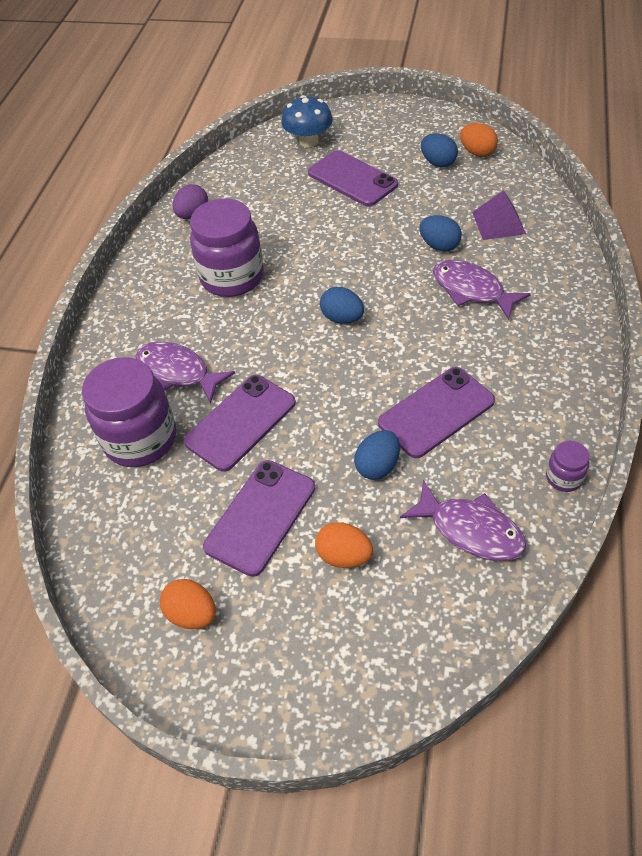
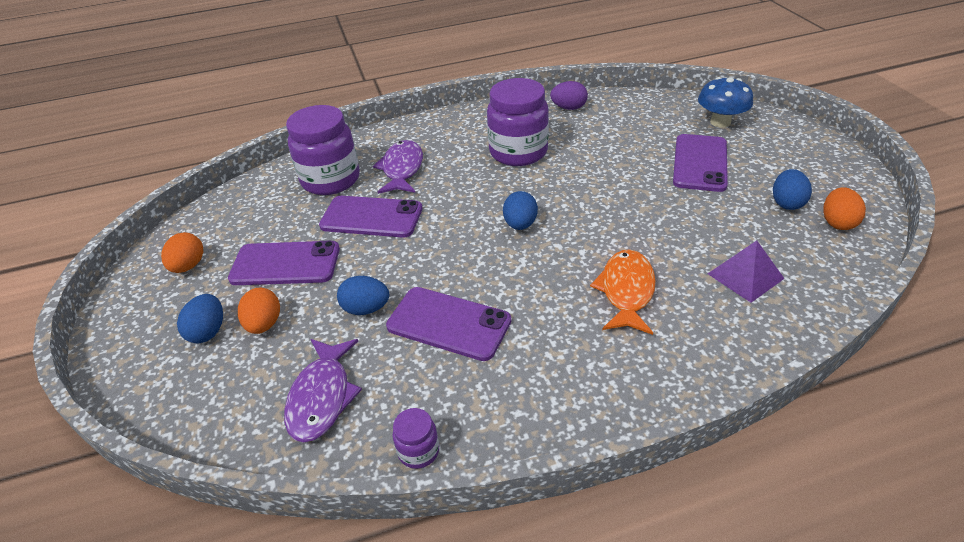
camera: 60 degrees right, 10 degrees down
blue egg [419,215,462,251] -> blue egg moved to [177,294,223,343]
purple fish [433,260,531,320] -> orange fish [590,249,656,335]

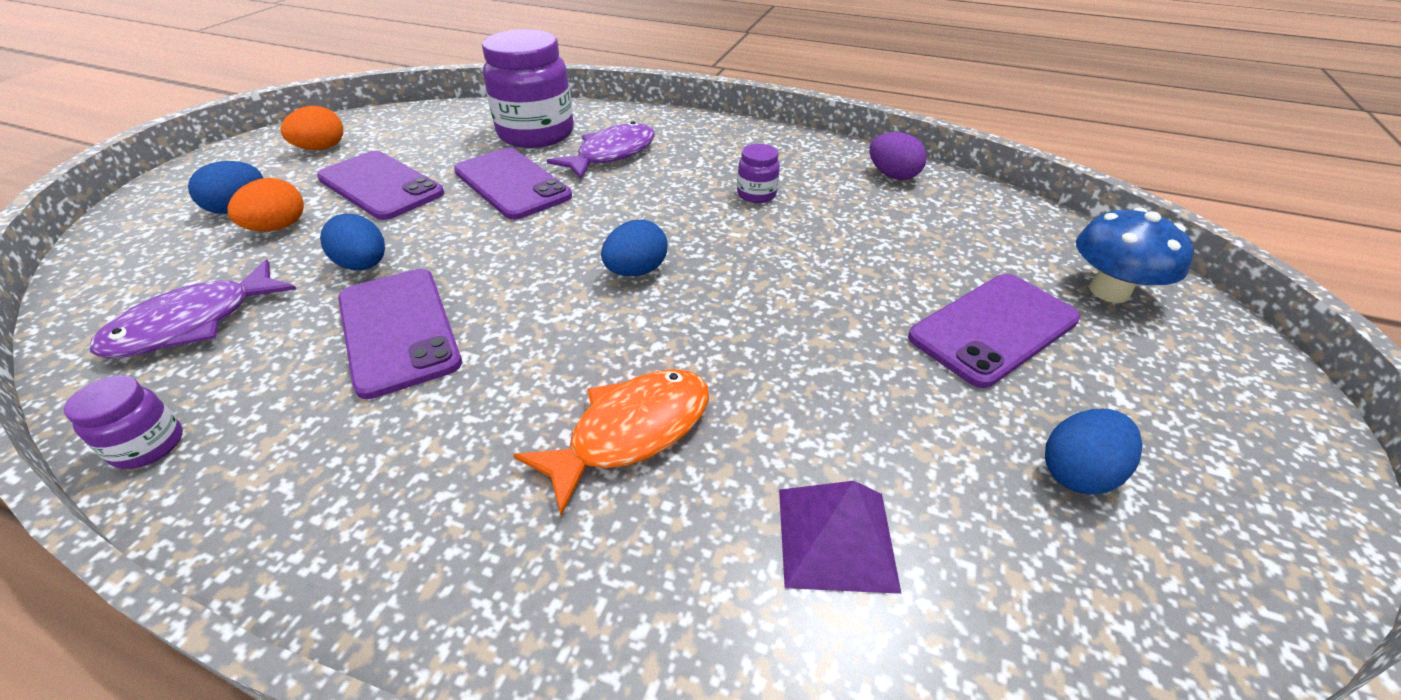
camera: 35 degrees right, 0 degrees up
purple jar [487,78,549,166] -> purple jar [737,144,780,203], size x0.45
orange egg [823,187,866,230] -> none

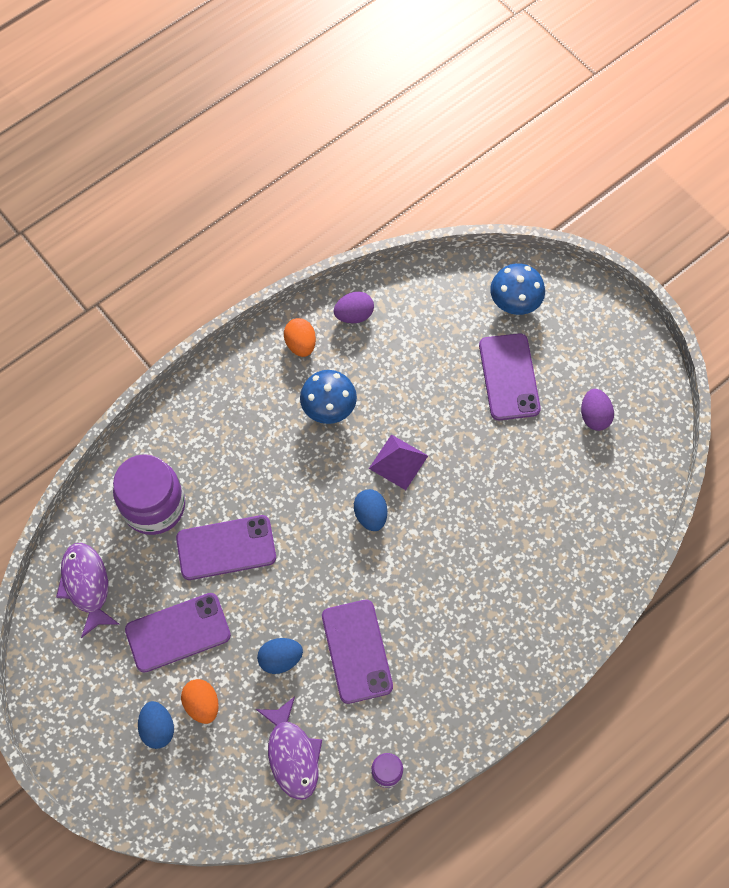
camera: 60 degrees left, 25 degrees up
orange egg [280,106,343,150] -> orange egg moved to [284,318,316,357]
purple phone [338,269,462,399] -> purple phone turned 75 degrees clockwise [322,600,393,704]
orange fish [513,369,709,516] -> none
purple fish [547,121,655,179] -> purple fish moved to [56,543,120,638]
purple jar [737,144,780,203] -> blue mushroom [300,370,357,424]
purple pyramid [779,481,902,594] -> purple pyramid moved to [369,434,428,490]
blue egg [1045,409,1143,495] -> purple egg [581,389,614,431]

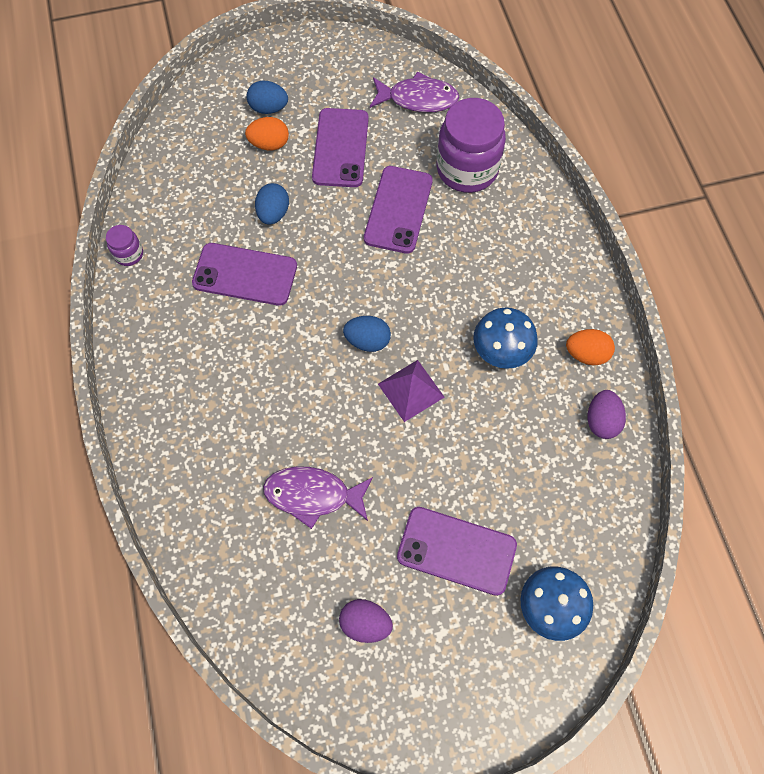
camera: 115 degrees right, 0 degrees up
purple fish [256,696,322,800] -> purple fish moved to [263,466,373,529]

